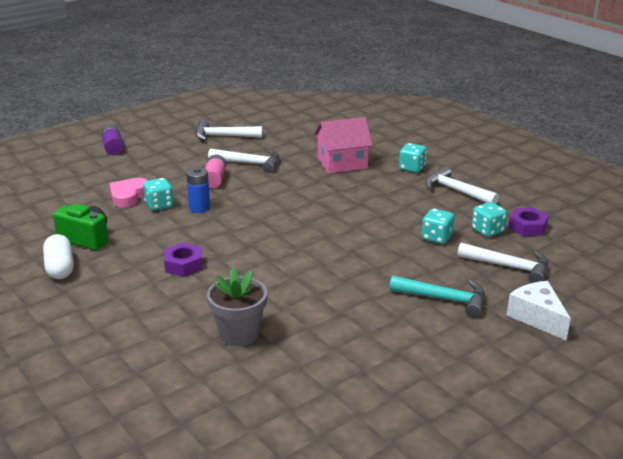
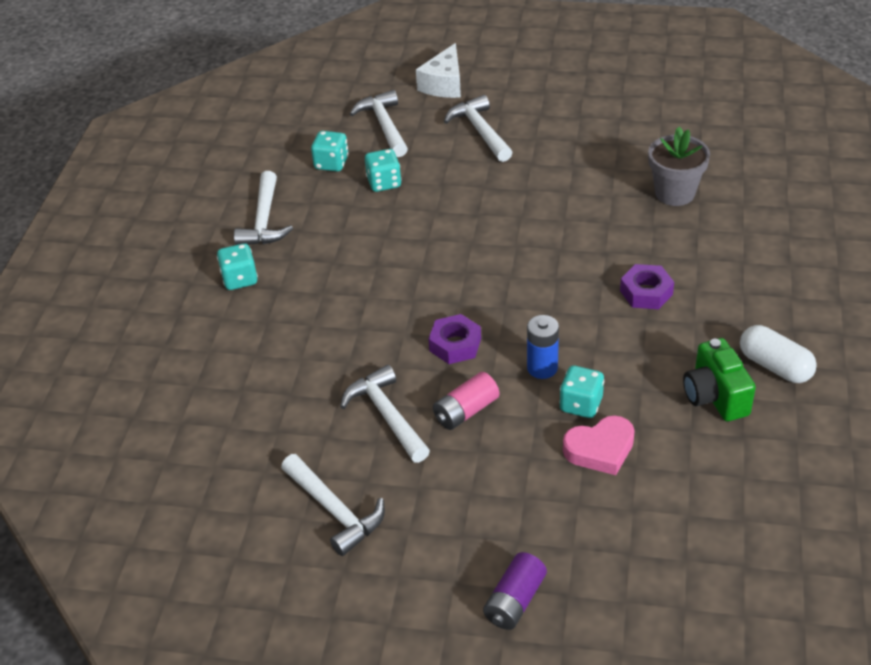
camera: 130 degrees left, 15 degrees up
white capsule [43,234,74,279] -> white capsule turned 75 degrees counterclockwise [740,325,817,383]
pink house [314,117,373,173] -> none
turquoise hammer [389,276,485,318] -> white hammer [444,95,513,162]
purple nut [508,208,549,236] -> purple nut moved to [429,314,481,364]

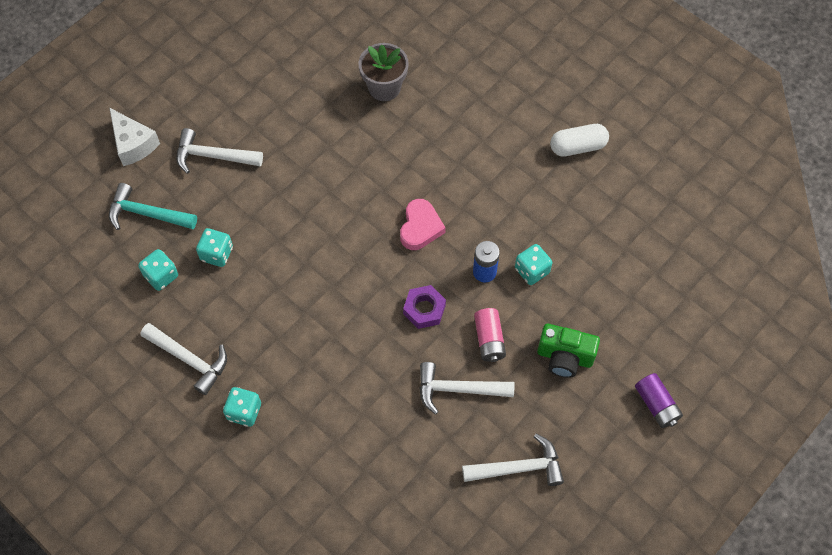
camera: 60 degrees left, 20 degrees up
white hammer [350,90,408,157] -> turquoise hammer [109,183,197,230]
pink heart [563,415,635,475] -> pink heart moved to [400,199,446,250]
purple nut [620,264,674,309] -> none
green camera [683,338,756,421] -> green camera moved to [537,324,600,378]

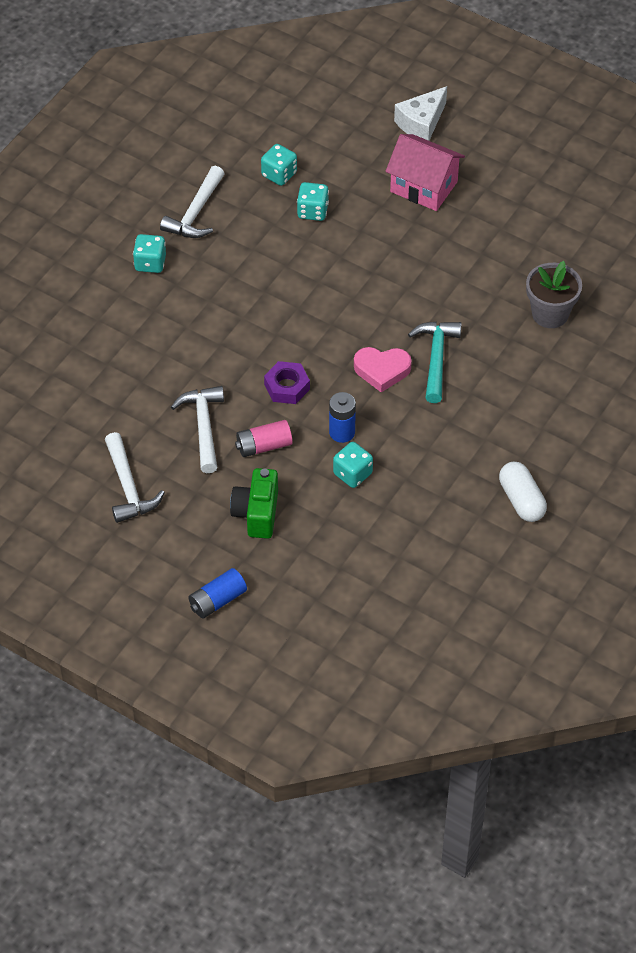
camera: 80 degrees right, 10 degrees down
turquoise hammer [109,183,197,230] -> turquoise hammer moved to [408,321,462,403]
white hammer [176,128,263,174] -> pink house [386,134,465,211]
purple battery [635,373,683,428] -> blue battery [188,568,247,618]

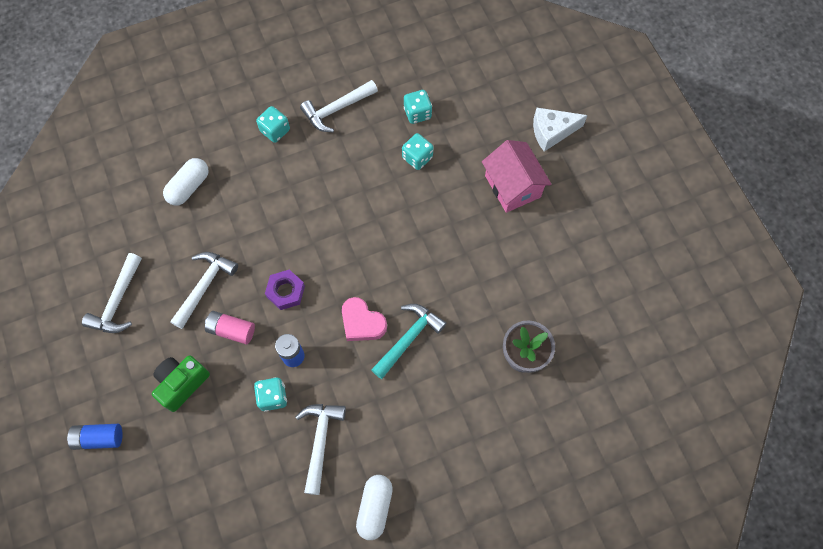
camera: 35 degrees right, 15 degrees up
none -> white capsule [163,158,209,206]
none -> white hammer [296,404,346,495]

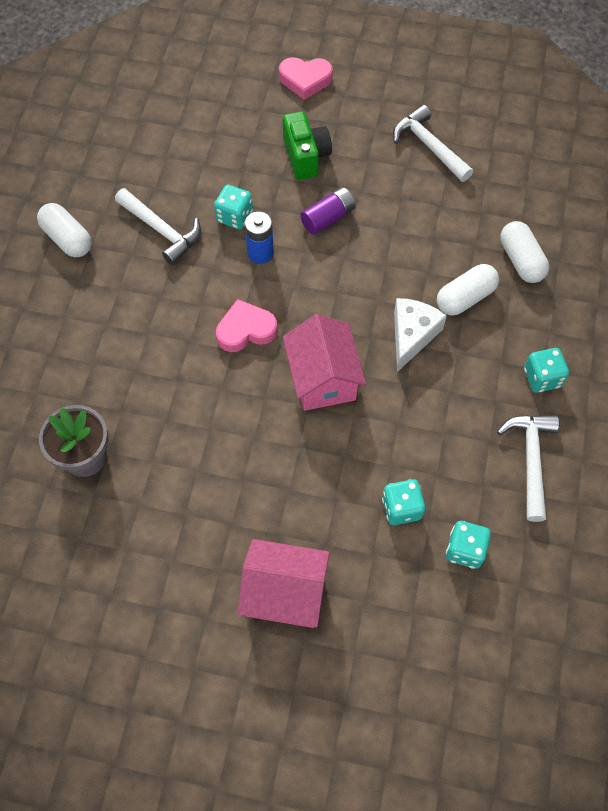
camera: 125 degrees right, 5 degrees down
blue battery [67,424,123,450] -> pink heart [279,57,333,100]
white hammer [170,252,238,329] -> none
pink battery [205,311,255,344] -> purple battery [300,187,356,235]
purple nut [265,270,305,310] -> none
turquoise hammer [371,304,446,379] -> none
white cheese [533,108,588,152] -> white cheese moved to [394,298,447,372]
none -> pink house [283,314,366,411]
none -> white capsule [437,264,499,316]

